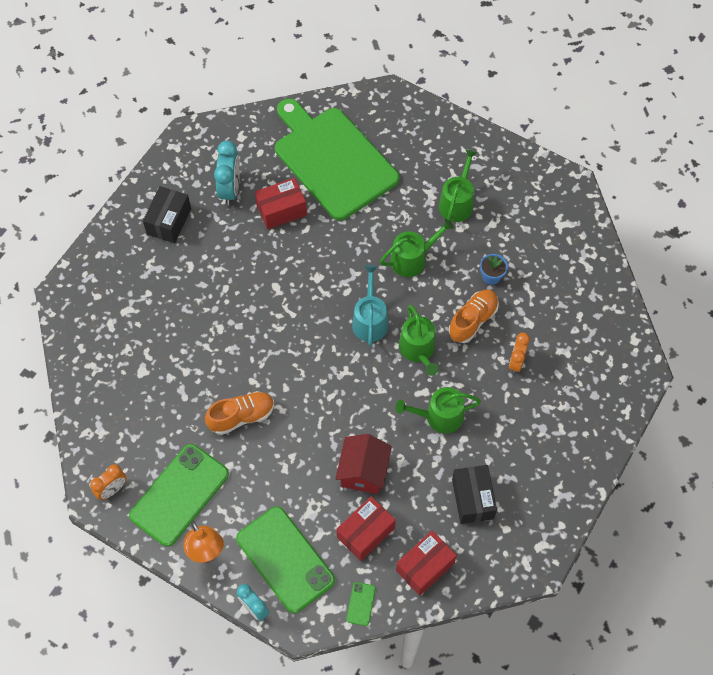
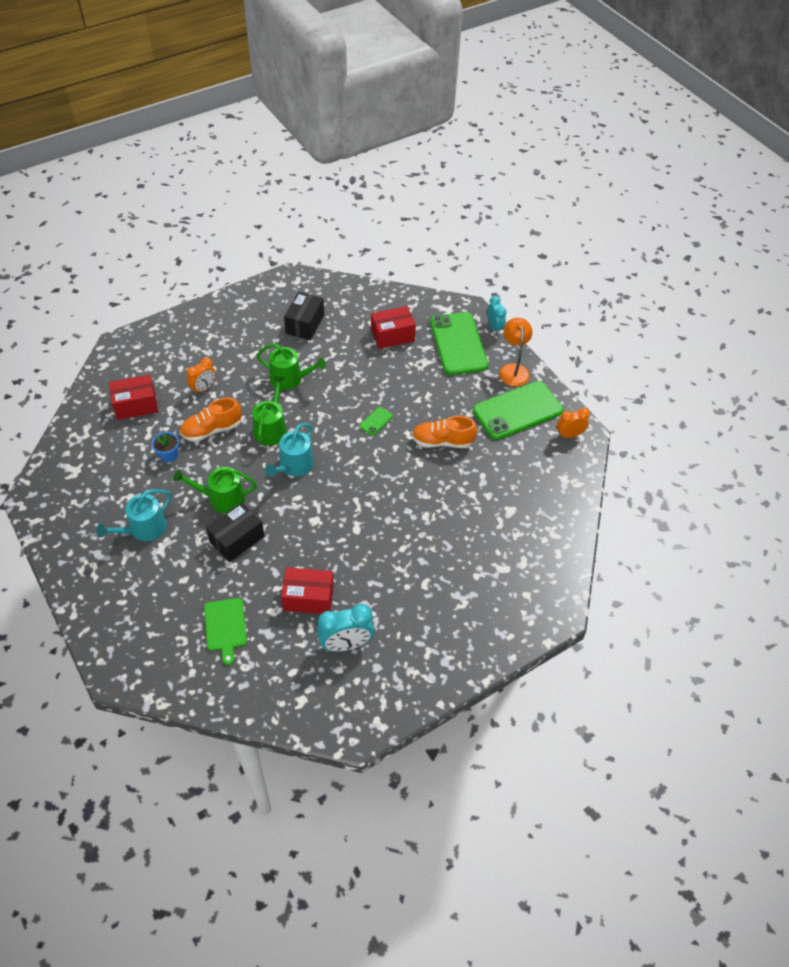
camera: 155 degrees left, 10 degrees down
black box [143,186,191,243] -> black box moved to [206,502,264,562]
turquoise clock [214,141,240,205] -> turquoise clock turned 135 degrees counterclockwise [317,604,374,652]
green cutting board [275,99,400,221] -> green cutting board [204,598,247,665], size x0.42
red house [335,434,392,494] -> none
green phone [346,582,376,626] -> green phone moved to [359,407,393,436]
red box [396,530,457,596] -> red box moved to [109,375,158,420]
green watering can [439,149,478,222] -> turquoise watering can [96,489,172,541]

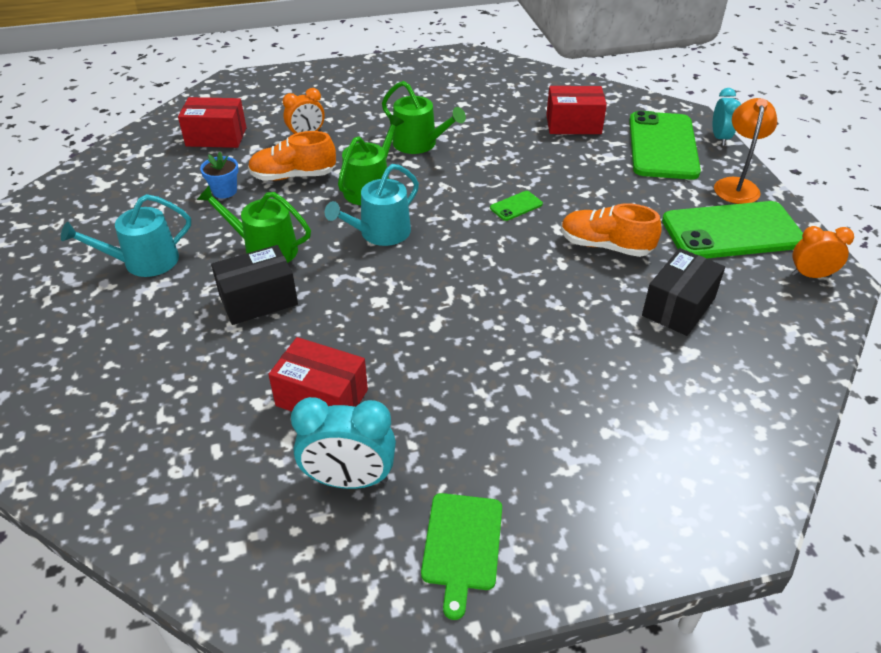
camera: 20 degrees right, 10 degrees down
green cutting board [204,598,247,665] -> green cutting board moved to [421,493,502,620]
black box [284,292,324,340] -> black box moved to [642,248,725,336]

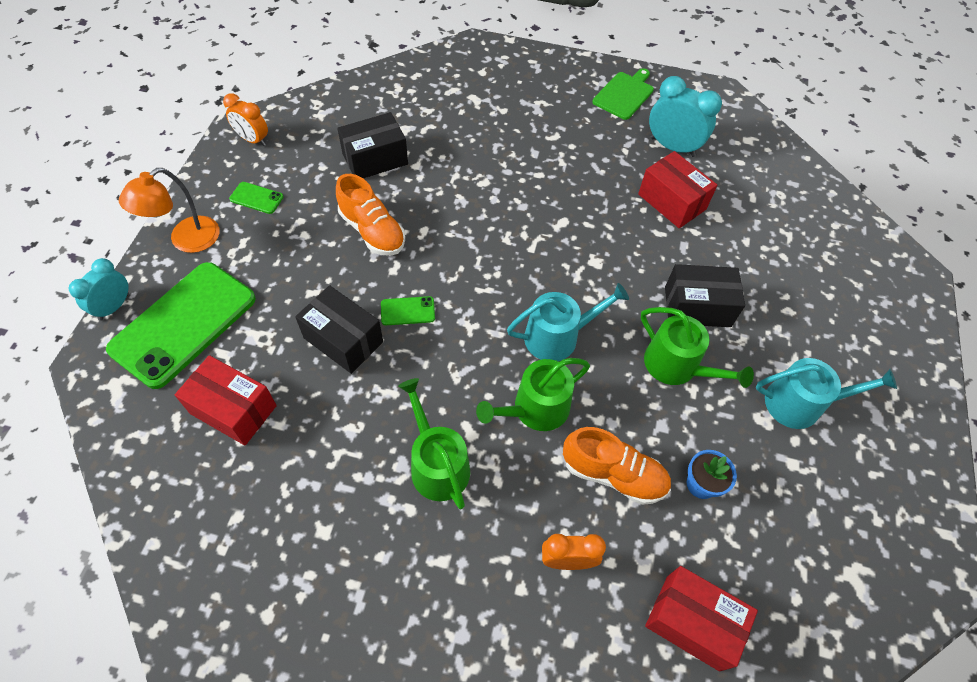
camera: 155 degrees left, 15 degrees up
green phone [662,201,803,259] -> green phone [229,182,284,214], size x0.40
none -> black box [295,285,383,374]

